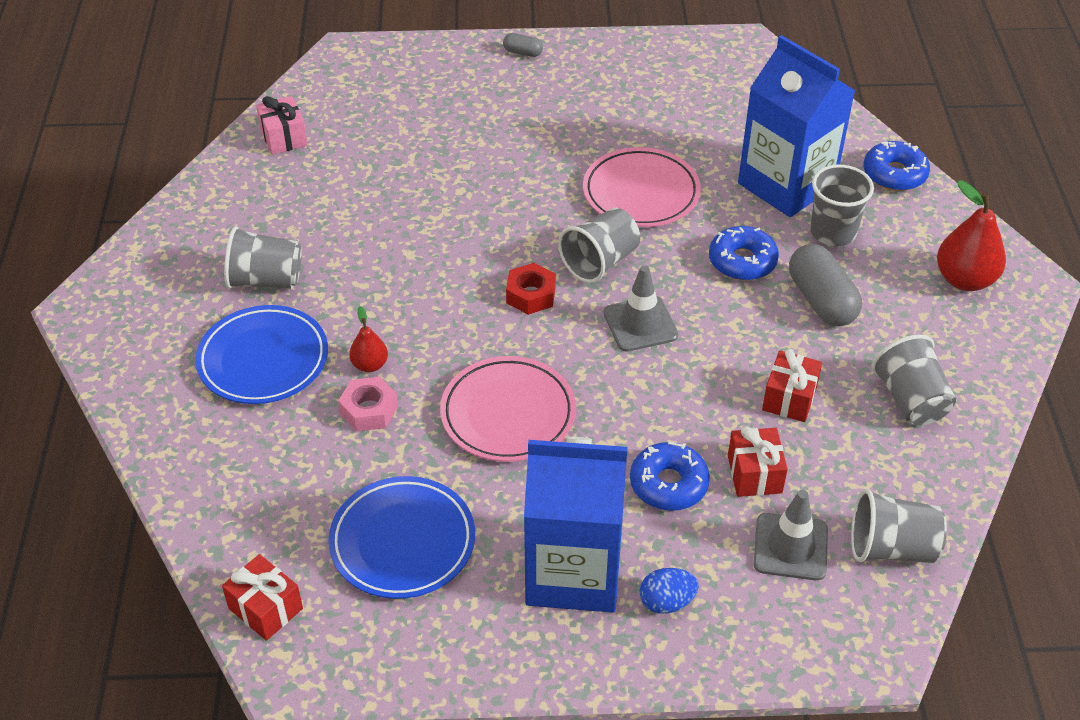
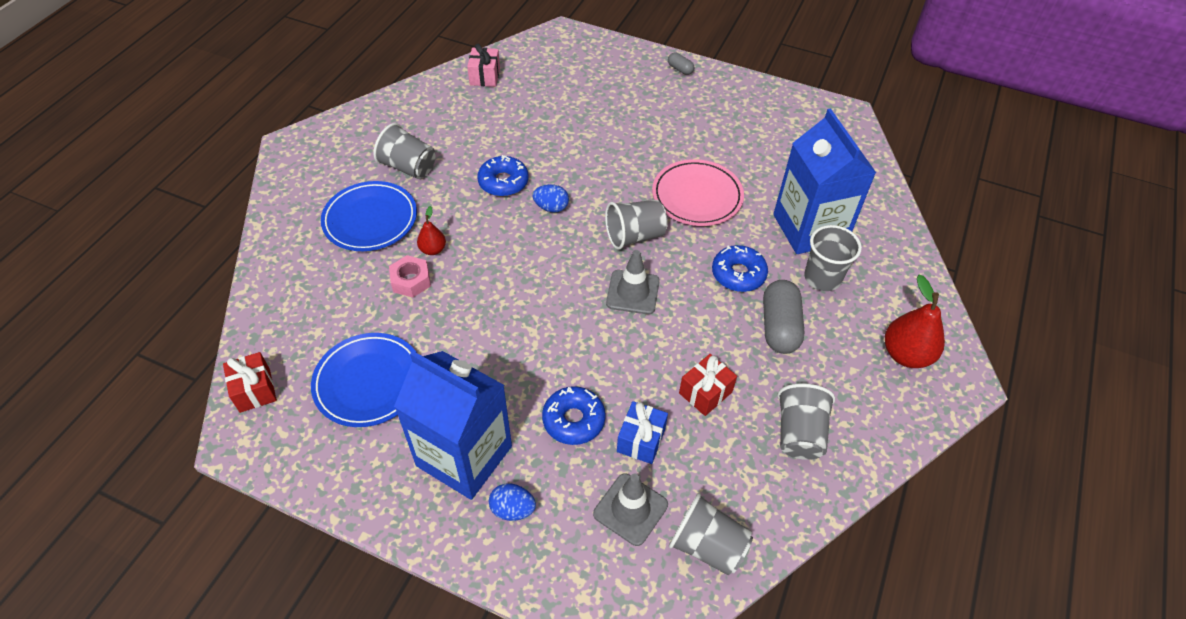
camera: 25 degrees right, 5 degrees up
pink plate [440,356,576,462] -> none
red nut [506,263,556,315] -> none
red gift [728,426,788,497] -> blue gift [617,401,668,464]
blue donut [864,141,930,191] -> blue donut moved to [477,155,529,196]
none -> blue egg [533,184,569,212]

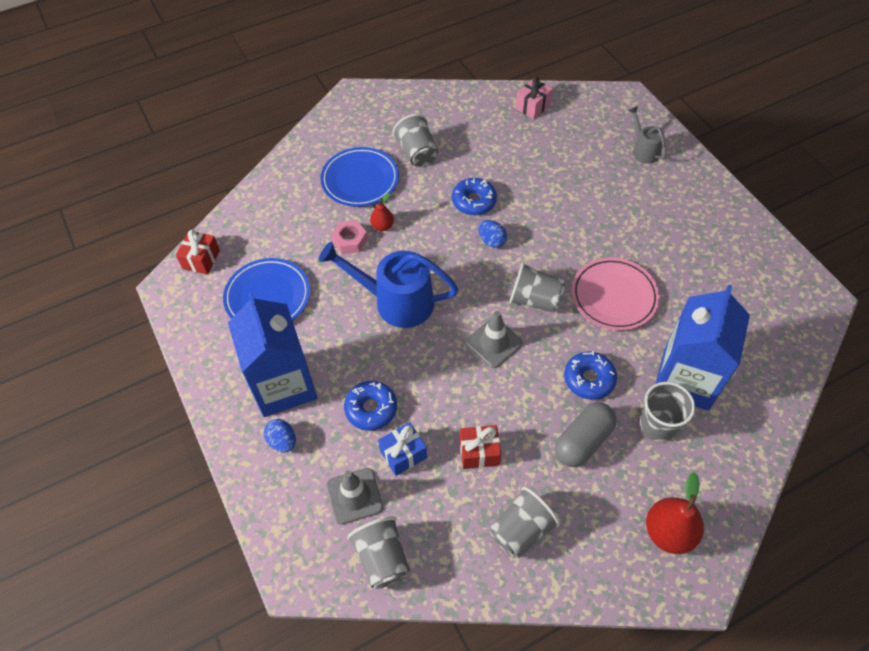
camera: 40 degrees right, 5 degrees up
grey capsule [668,53,694,75] -> none
none -> blue watering can [319,242,459,328]
none -> grey watering can [628,106,666,164]

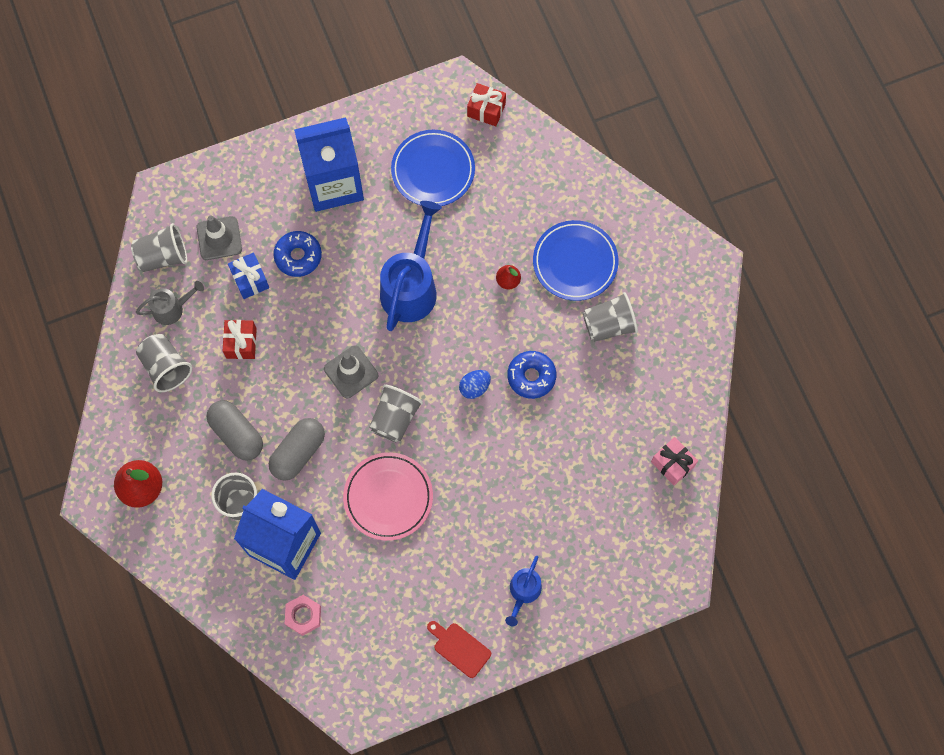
camera: 95 degrees right, 15 degrees up
blue egg [264,419,296,452] -> none
pink nut [331,221,368,254] -> pink nut moved to [285,595,321,636]
blue donut [564,351,617,400] -> grey capsule [269,418,325,481]
grey watering can [628,106,666,164] -> grey watering can moved to [136,281,204,325]
none -> red cutting board [427,621,491,678]
none -> blue watering can [505,556,542,626]

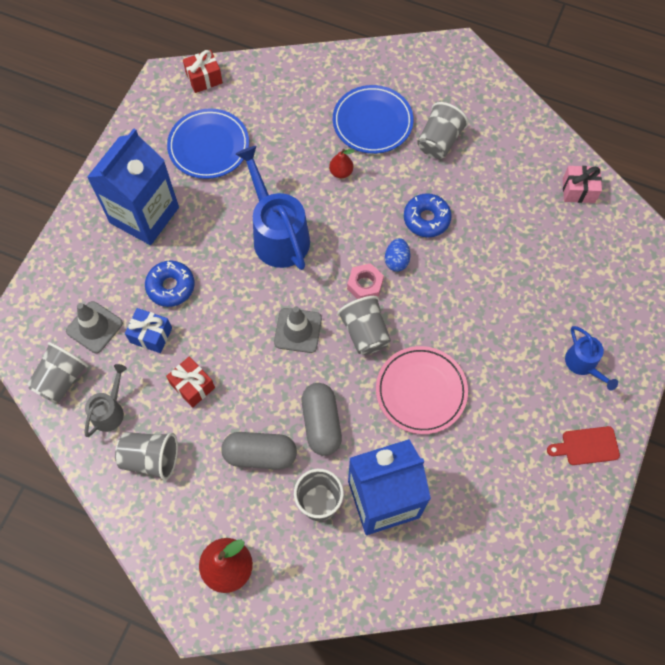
camera: 45 degrees left, 5 degrees down
pink nut [285,595,321,636] -> pink nut moved to [347,263,384,299]

